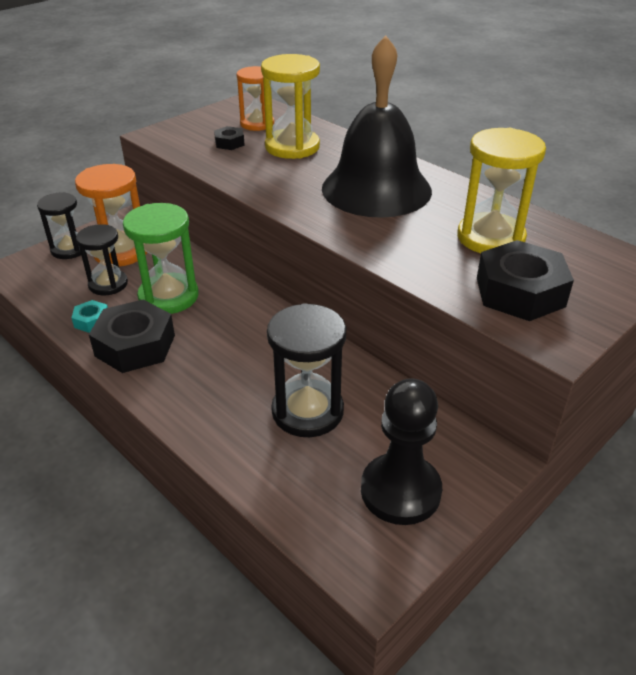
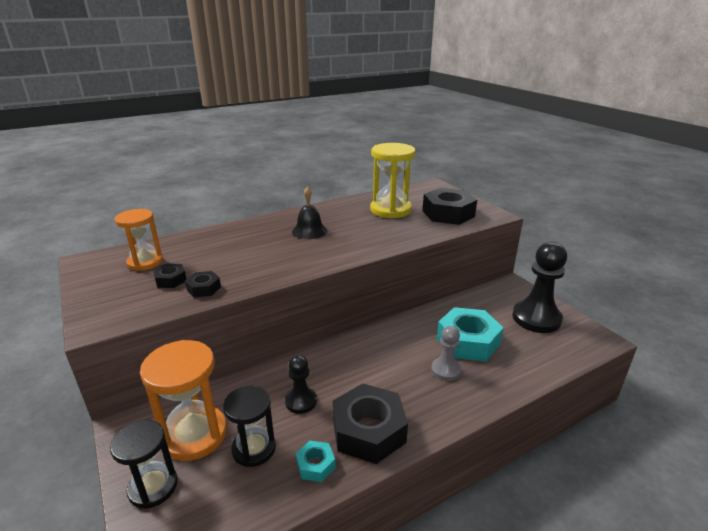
camera: 75 degrees left, 10 degrees down
green hourglass [123,203,199,314] -> black pawn [285,355,317,414]
yellow hourglass [261,54,320,159] -> none
black hourglass [267,303,346,437] -> turquoise nut [437,307,504,362]
black bell [322,35,432,218] -> black bell [292,186,327,239], size x0.43
none -> black nut [185,271,221,297]
none -> grey pawn [431,326,461,381]

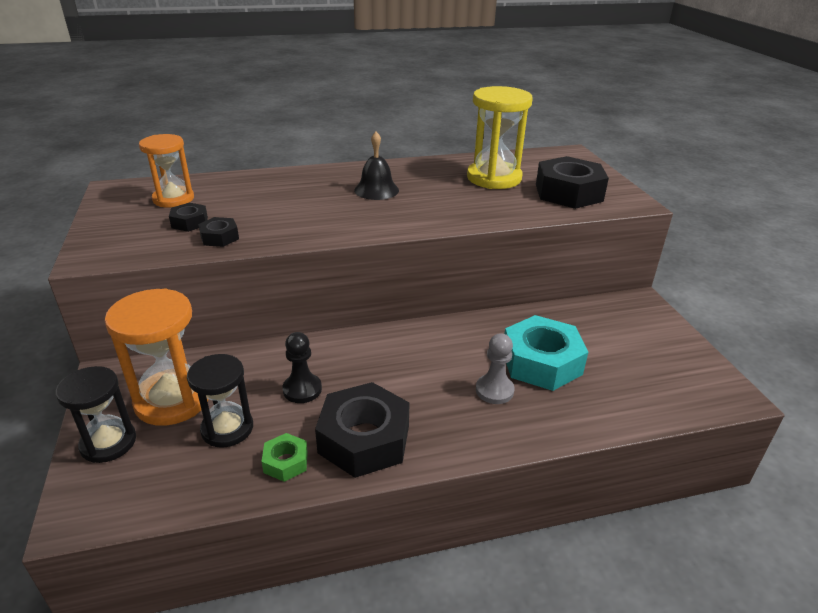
camera: 15 degrees right, 5 degrees up
turquoise nut [296,441,336,482] -> green nut [262,433,308,482]
black pawn [512,242,567,333] -> none

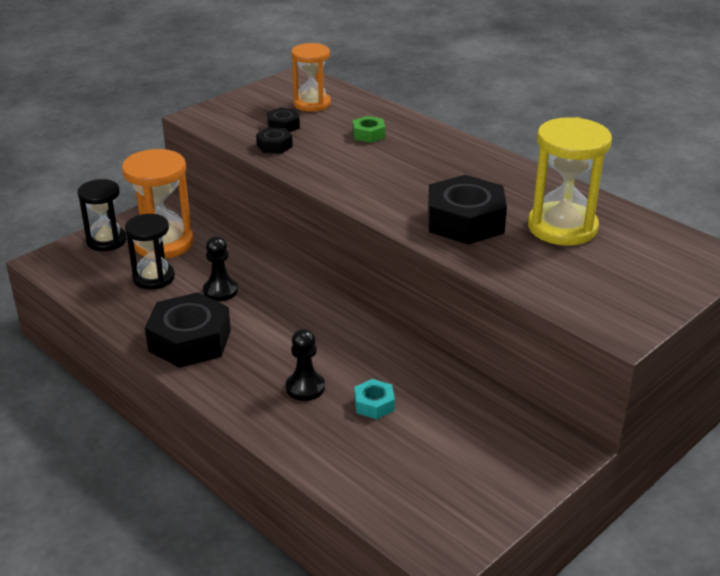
camera: 60 degrees right, 0 degrees up
green nut [262,433,308,482] -> green nut moved to [353,116,385,143]
black bell [354,132,399,200] -> none
grey pawn [476,333,514,404] -> black pawn [286,329,325,401]
turquoise nut [505,315,588,391] -> turquoise nut [354,379,395,419], size x0.48
black nut [536,156,609,209] -> black nut moved to [428,175,507,244]

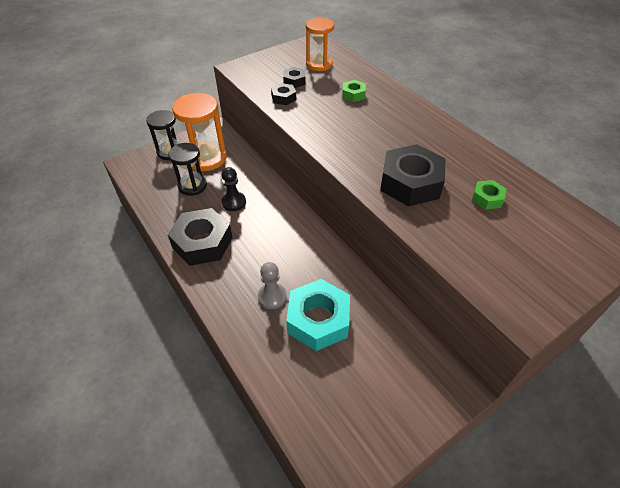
camera: 10 degrees right, 15 degrees up
black pawn [286,329,325,401] -> grey pawn [258,262,287,309]
turquoise nut [354,379,395,419] -> turquoise nut [286,279,350,351], size x2.10
yellow hourglass [528,117,612,246] -> green nut [472,180,506,210]

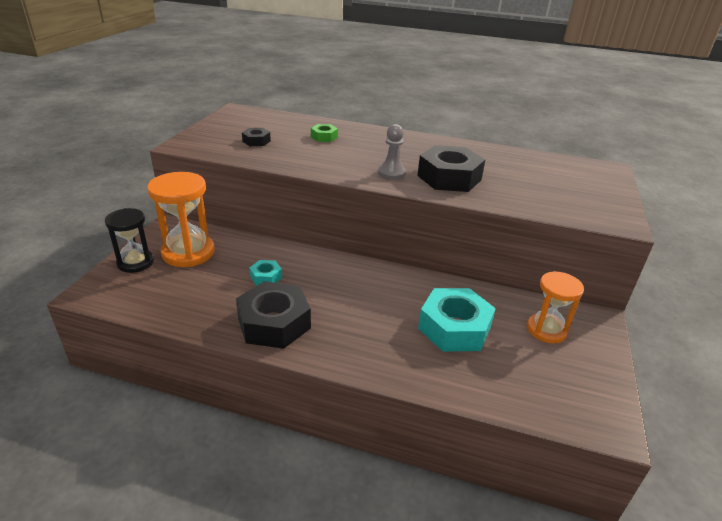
camera: 40 degrees left, 15 degrees down
black hourglass [168,143,207,196] -> none
black pawn [221,167,246,211] -> turquoise nut [249,260,282,285]
grey pawn [258,262,287,309] -> grey pawn moved to [378,124,406,180]
black nut [271,83,296,105] -> none
orange hourglass [306,18,334,71] -> orange hourglass moved to [527,271,584,343]
green nut [472,180,506,210] -> none

